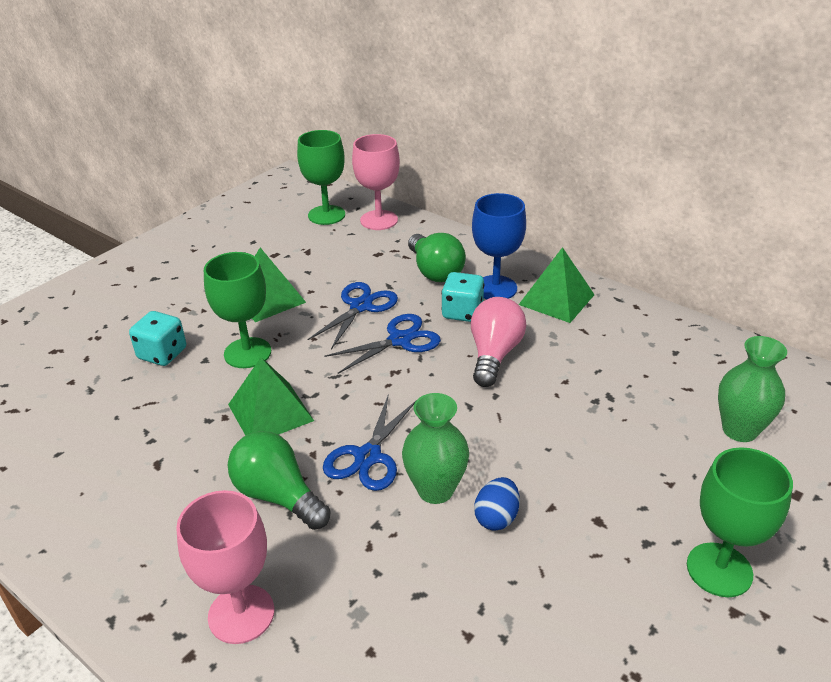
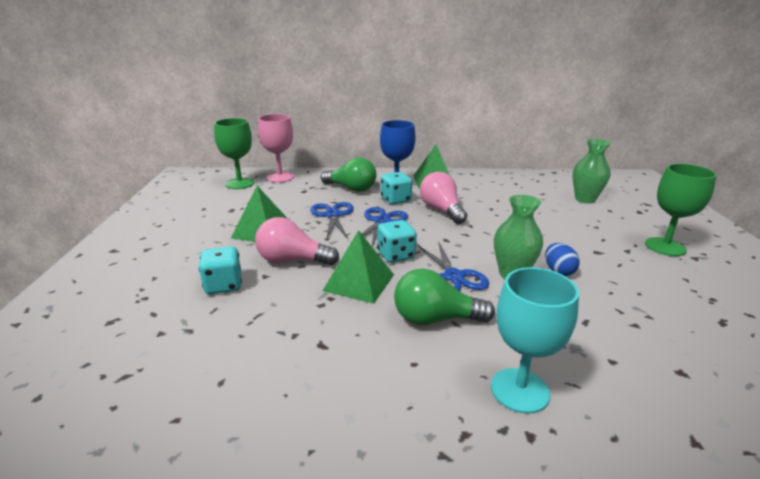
camera: 40 degrees left, 10 degrees down
pink goblet [176,490,274,644] -> turquoise goblet [491,267,579,414]
green goblet [204,252,271,368] -> pink light bulb [255,217,339,265]
none -> turquoise dice [377,220,417,263]

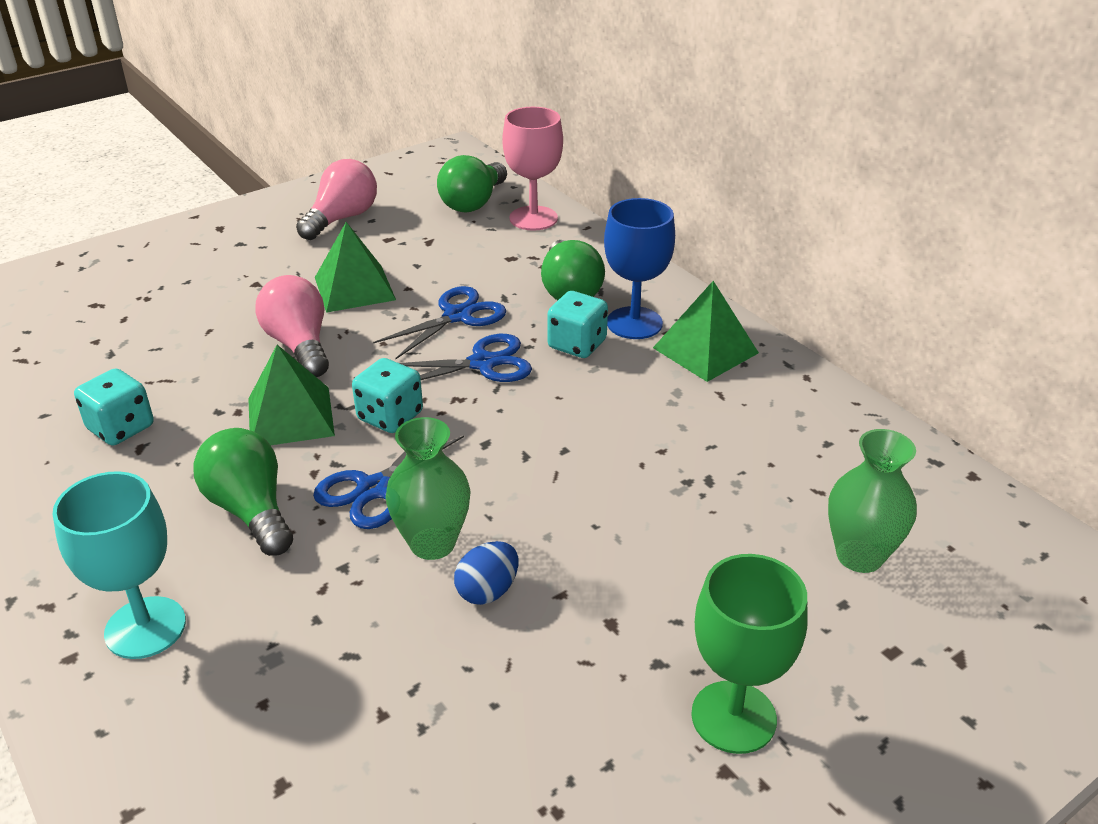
camera: 55 degrees right, 10 degrees up
turquoise dice [199,246,242,294] -> turquoise dice moved to [74,368,154,446]
green goblet [214,118,254,189] -> green light bulb [437,155,507,213]
pink light bulb [420,172,467,224] -> pink light bulb moved to [296,159,377,240]

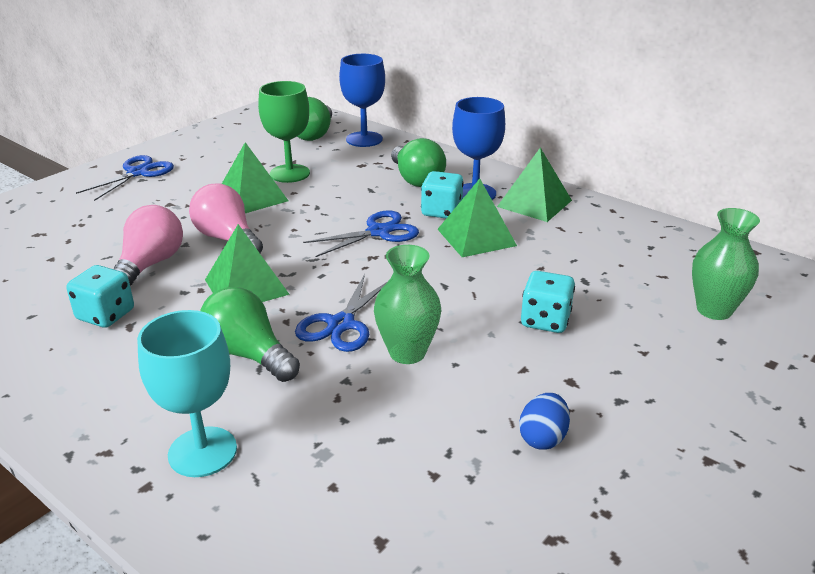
camera: 15 degrees left, 5 degrees down
pink light bulb [296,159,377,240] -> pink light bulb moved to [114,205,183,286]
turquoise dice [352,358,423,433] -> turquoise dice moved to [521,271,575,333]
blue scissors [373,286,506,359] -> blue scissors moved to [76,155,174,201]
blue egg [454,541,519,605] -> blue egg moved to [519,393,570,449]
pink goblet [502,107,563,231] -> blue goblet [339,54,385,147]
green goblet [691,554,808,754] -> green goblet moved to [258,81,310,183]
none -> green pyramid [438,179,517,257]

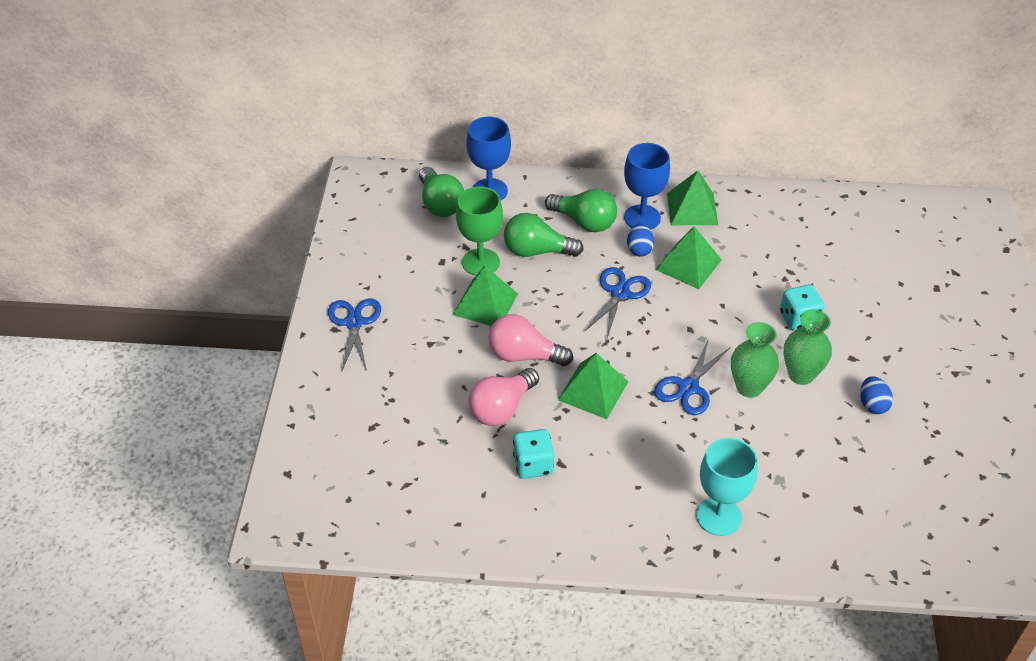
camera: 35 degrees left, 15 degrees up
pink light bulb [114,205,183,286] -> pink light bulb turned 120 degrees counterclockwise [468,368,539,426]
green light bulb [200,287,300,382] -> green light bulb moved to [504,213,584,257]
blue scissors [295,274,387,352] -> blue scissors turned 45 degrees clockwise [654,338,731,415]
turquoise dice [421,171,464,218] -> blue egg [627,223,654,257]
green vase [692,208,760,320] -> green vase moved to [784,310,832,385]

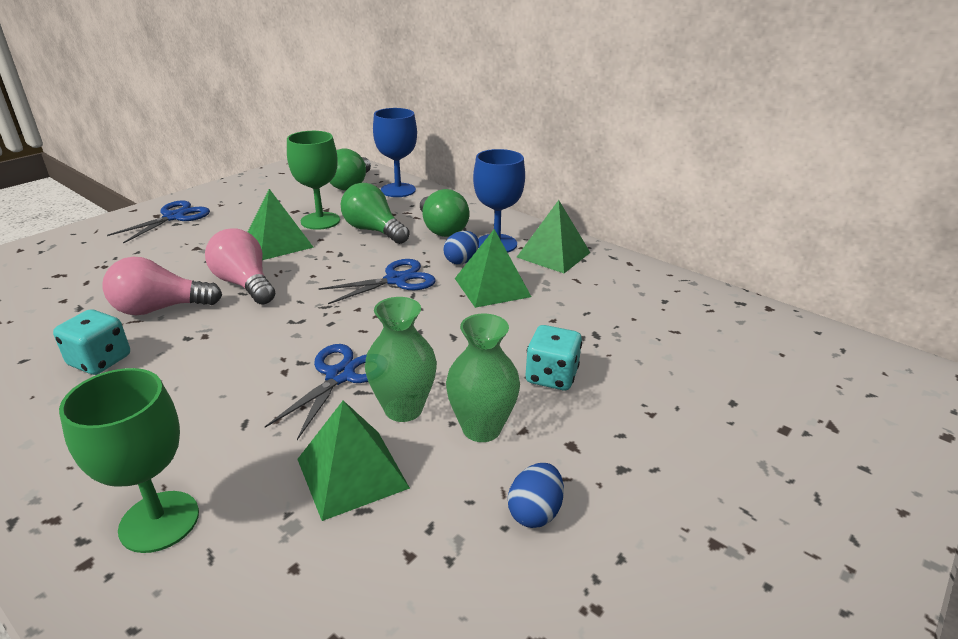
camera: 35 degrees right, 15 degrees down
green pyramid [558,353,628,419] -> green pyramid moved to [297,400,410,521]
blue scissors [654,338,731,415] -> blue scissors turned 135 degrees clockwise [265,344,368,440]
turquoise goblet [696,438,758,536] -> green goblet [59,368,199,553]

